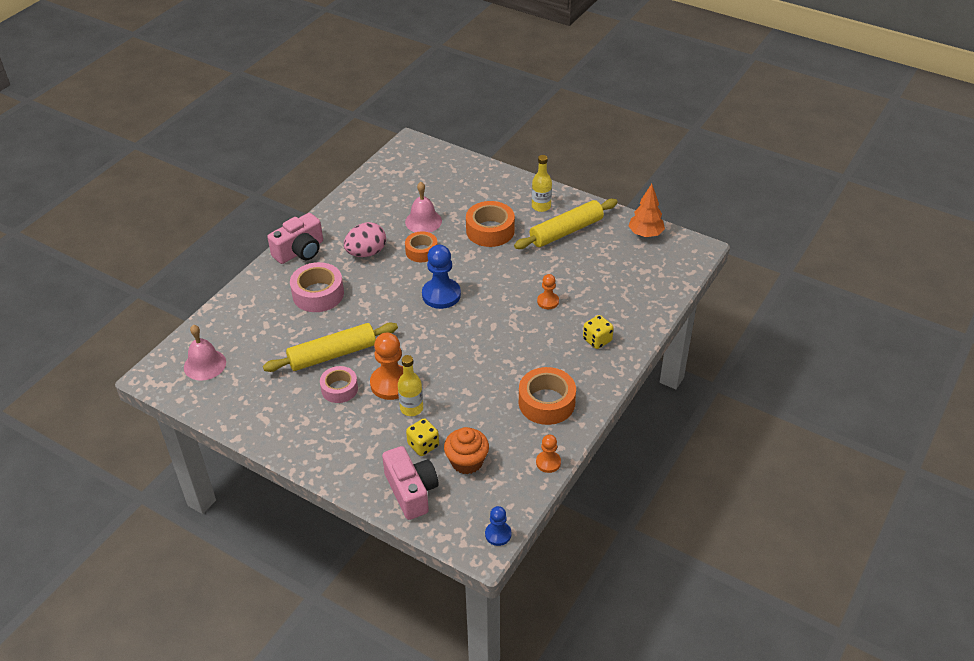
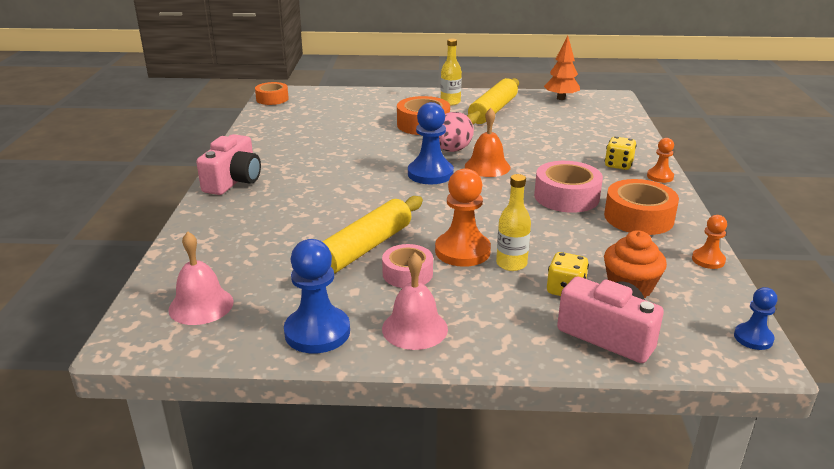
camera: 30 degrees left, 15 degrees down
pink tape [290,262,344,312] -> pink tape moved to [534,161,603,213]
pink egg [344,222,386,257] -> pink egg moved to [439,112,474,152]
pink bell [405,182,442,233] -> pink bell moved to [382,253,448,350]
orange tape [405,232,438,262] -> orange tape moved to [255,82,289,105]
orange pawn [537,274,559,309] -> orange pawn moved to [647,138,674,183]
none -> blue pawn [284,239,350,353]
none -> orange bell [465,108,511,177]

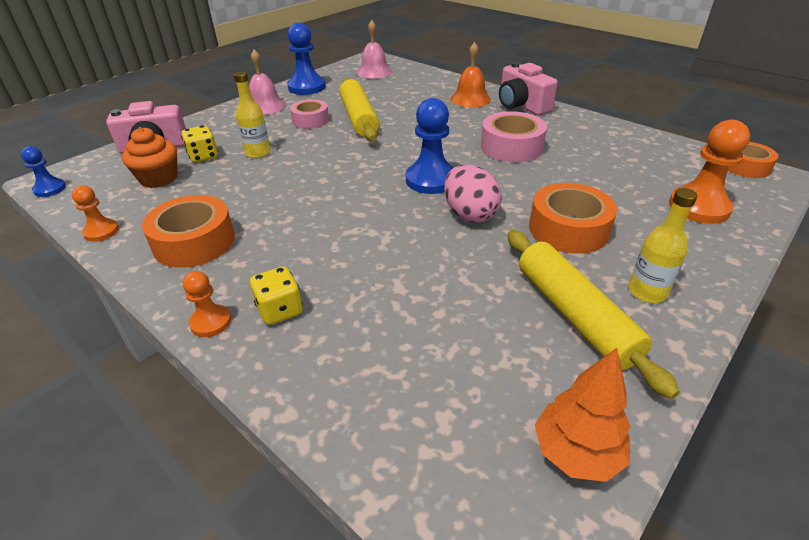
camera: 130 degrees right, 10 degrees up
orange pawn [435,168,491,267] -> orange pawn moved to [669,120,750,224]
orange bell [465,108,511,177] -> orange bell moved to [451,42,491,107]
pink tape [534,161,603,213] -> pink tape moved to [481,111,547,162]

